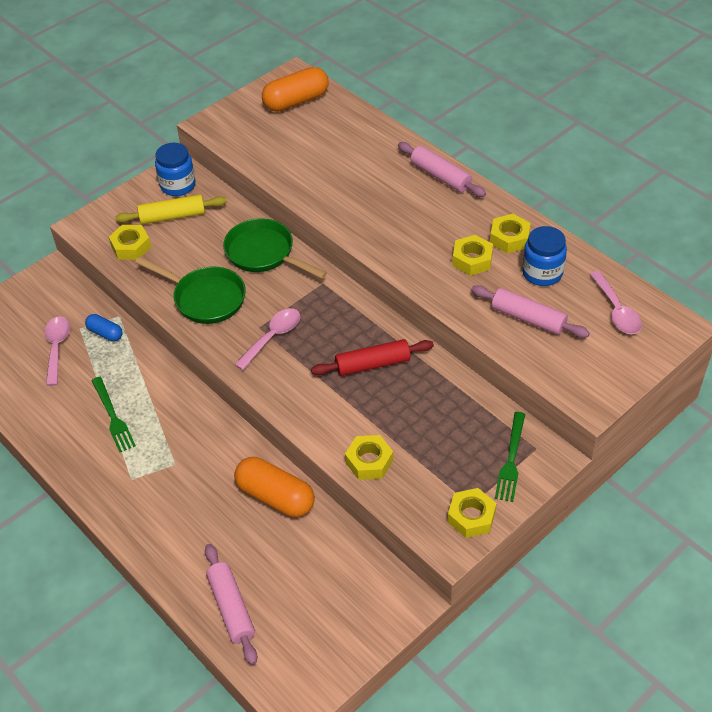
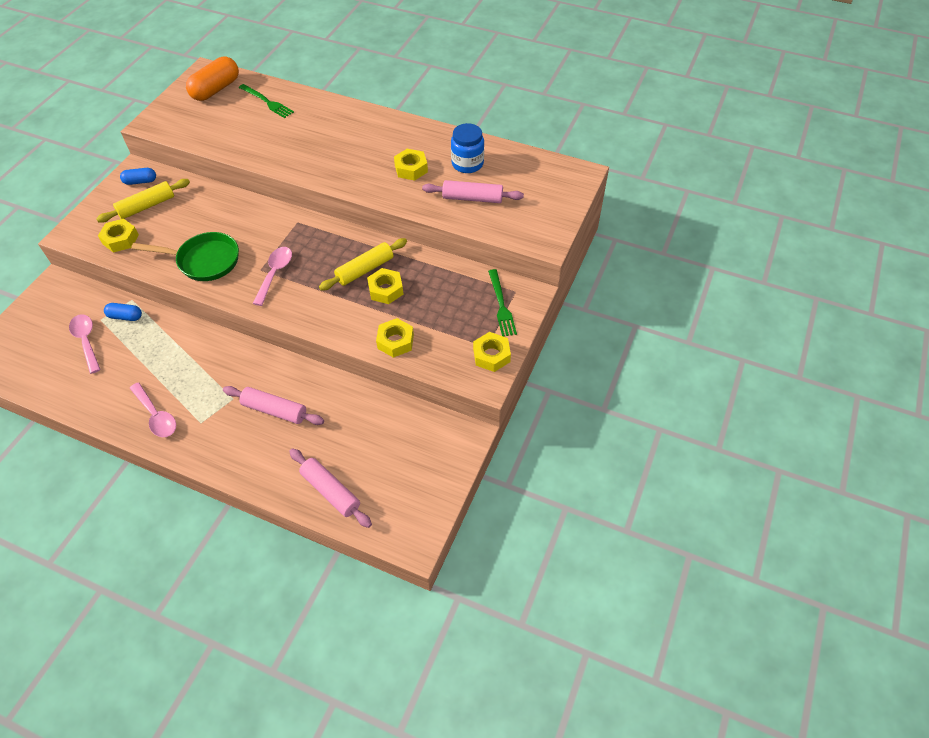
camera: 25 degrees left, 5 degrees up
green fork [91,377,136,452] -> green fork moved to [239,84,294,118]
blue jar [155,143,196,196] -> blue capsule [120,168,156,185]
green pan [223,219,327,279] -> none
orange capsule [234,457,315,517] -> none
red rolling pin [311,339,434,376] -> yellow rolling pin [319,238,407,291]
pink rolling pin [398,142,486,197] -> pink rolling pin moved to [223,386,324,425]
yellow nut [490,214,531,253] -> yellow nut moved to [367,268,404,304]
pink spoon [590,271,642,334] -> pink spoon moved to [130,382,176,437]

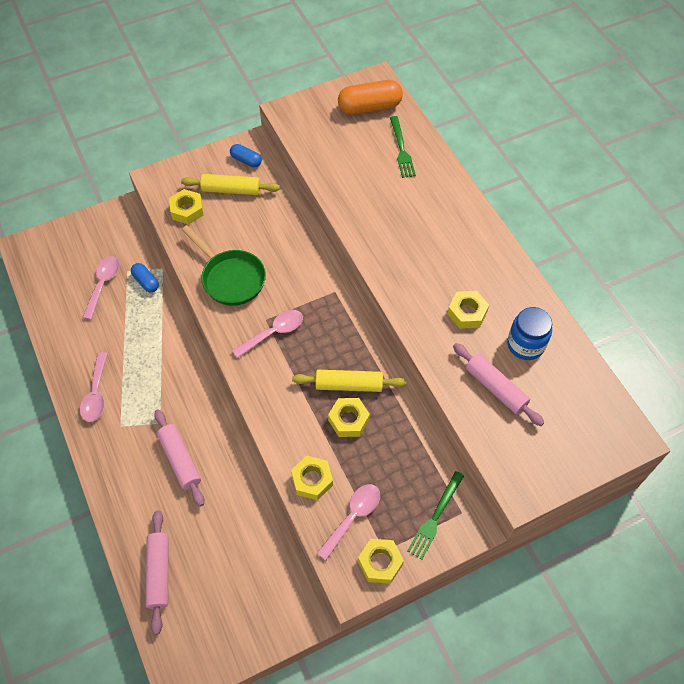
camera: 40 degrees right, 5 degrees up
none -> pink spoon [317,484,380,560]

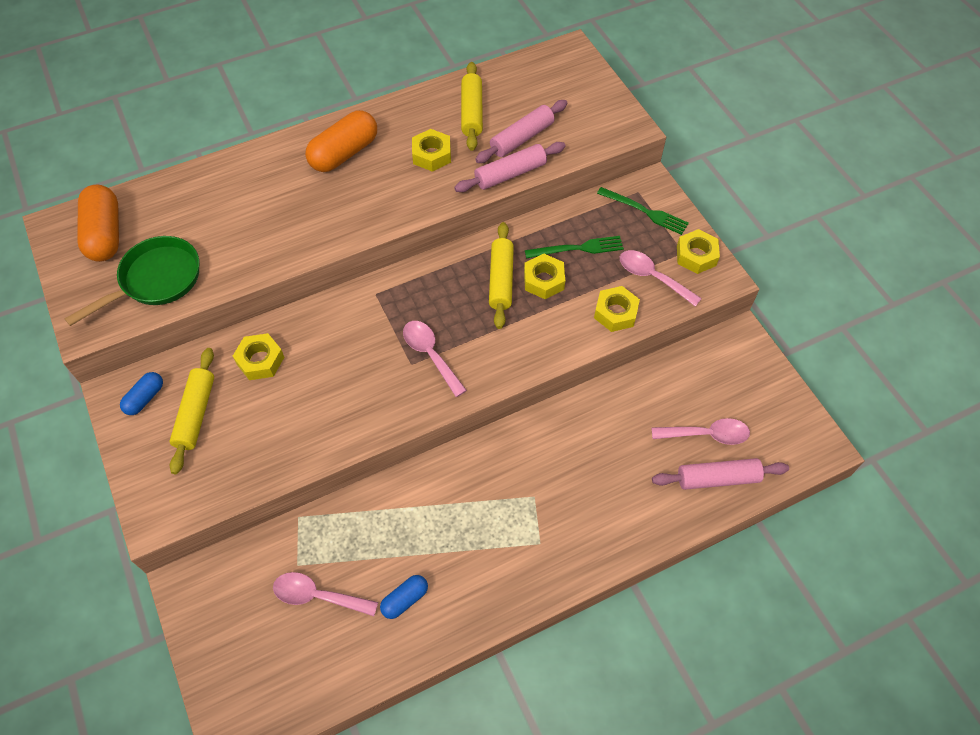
camera: 90 degrees left, 0 degrees up
pink spoon [80,352,108,422] -> pink spoon moved to [651,418,750,445]
blue capsule [131,263,159,292] -> blue capsule moved to [380,575,428,619]
pink rolling pin [154,409,204,506] -> pink rolling pin moved to [454,142,565,192]
yellow nut [169,189,204,225] -> yellow nut moved to [233,333,284,380]
green pan [182,225,266,306] -> green pan moved to [64,236,199,326]
green fork [390,116,416,178] -> green fork moved to [525,236,624,259]
blue jar [507,307,552,360] -> yellow rolling pin [461,62,483,151]
none -> orange capsule [305,110,377,172]

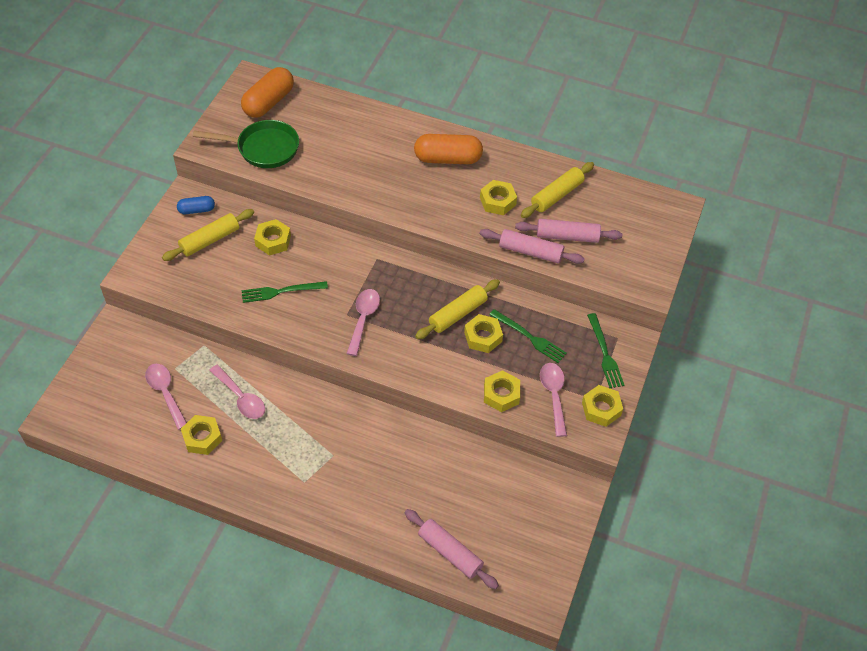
camera: 45 degrees right, 5 degrees down
blue capsule [380,575,428,619] -> yellow nut [181,415,222,455]
pink spoon [651,418,750,445] -> pink spoon moved to [209,365,265,419]
none -> green fork [242,281,328,303]

